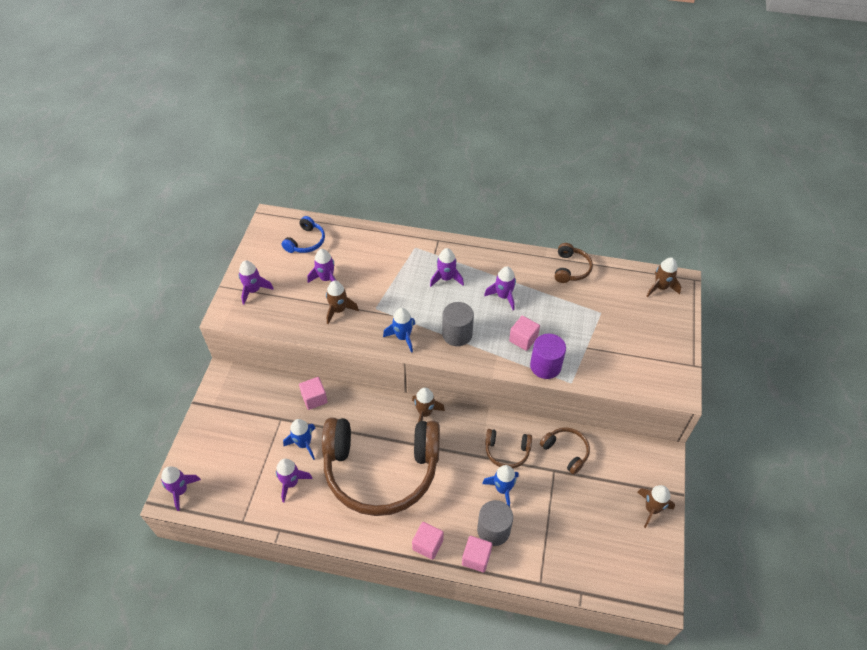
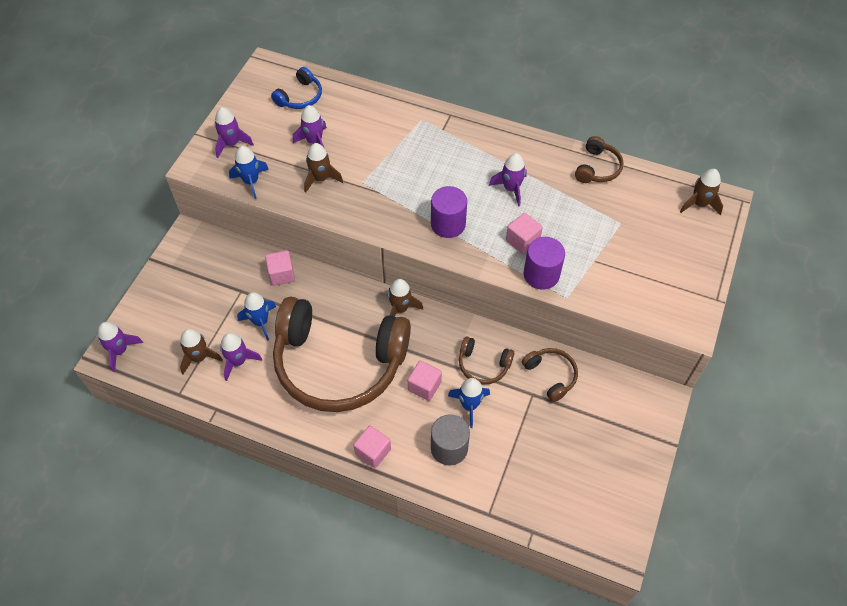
camera: 10 degrees right, 5 degrees up
blue rocket [383,308,415,353] -> blue rocket moved to [229,146,269,199]
purple rocket [430,248,464,287] -> none
grey cylinder [442,302,474,346] -> purple cylinder [431,186,467,238]
pink cube [462,536,492,573] -> pink cube moved to [408,361,442,401]
brown rocket [637,485,675,528] -> brown rocket moved to [180,329,223,374]

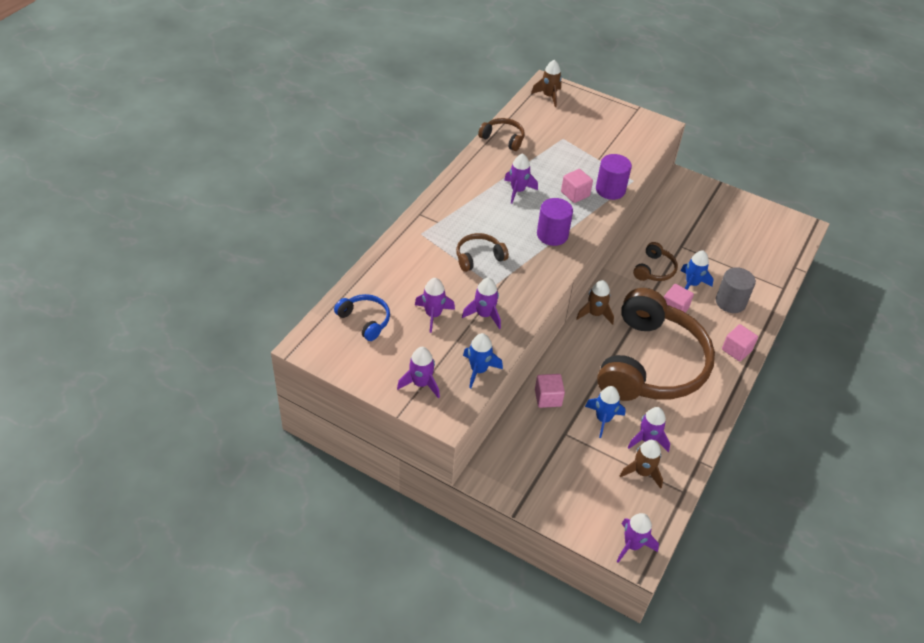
camera: 85 degrees left, 10 degrees down
brown rocket [304,143,343,193] -> purple rocket [462,278,501,329]
brown headphones [522,348,578,402] -> brown headphones moved to [456,233,509,272]

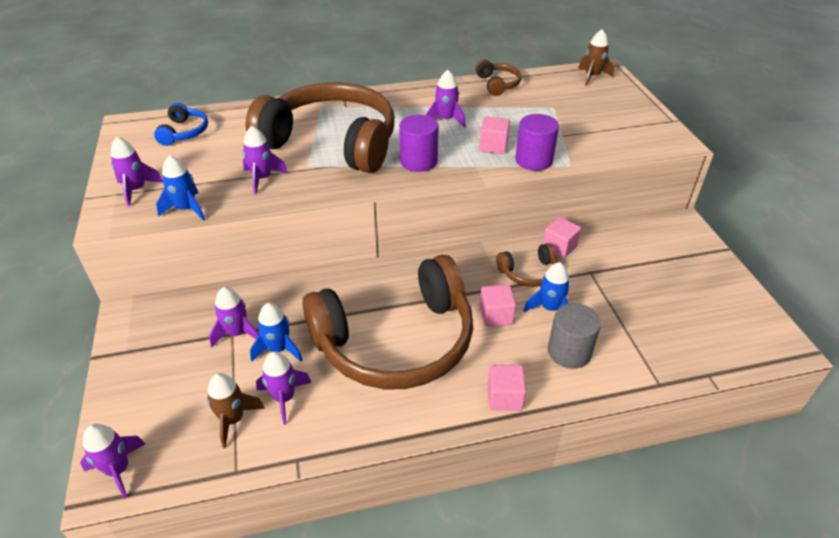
camera: 50 degrees right, 5 degrees down
purple rocket [415,278,455,333] -> purple rocket moved to [209,287,259,348]
brown headphones [456,233,509,272] -> brown headphones [245,83,395,173], size x2.47
pink cube [535,374,565,408] -> pink cube moved to [543,217,581,259]
brown rocket [576,280,614,325] -> none

